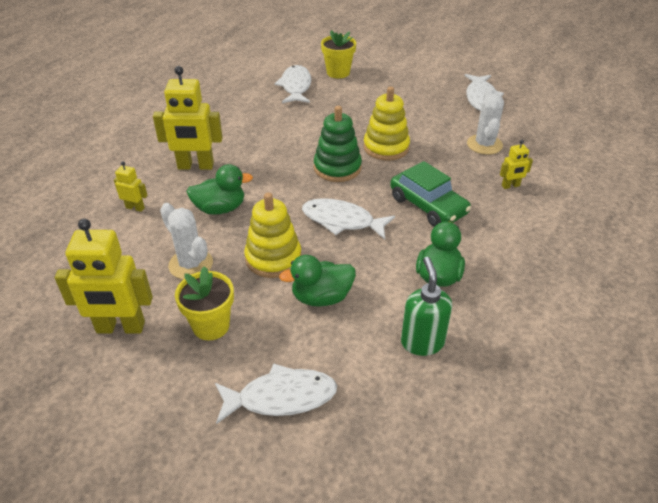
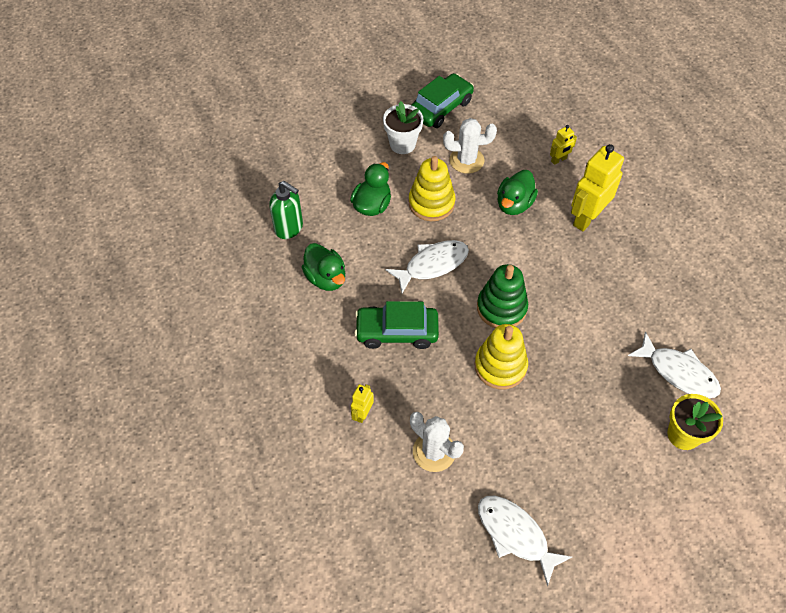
camera: 130 degrees right, 15 degrees up
yellow robot [55,219,153,333] -> green car [411,73,474,128]
yellow flower pot [175,266,234,340] -> white flower pot [383,101,423,154]
white fish [215,363,337,424] -> none

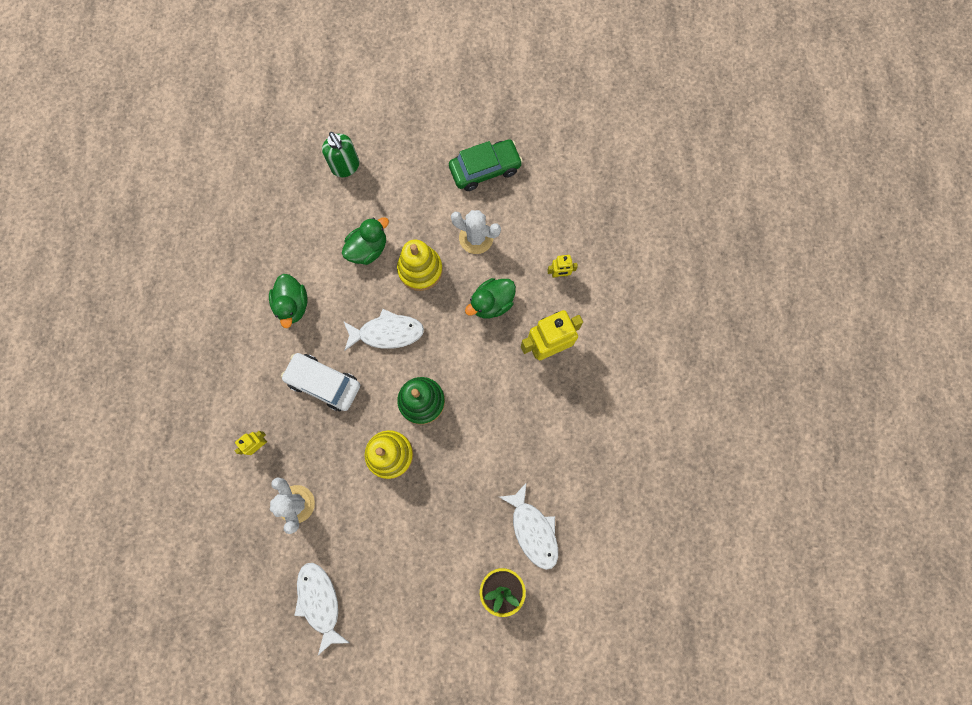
camera: 25 degrees right, 20 degrees up
green soap dispenser [269,181,303,239] -> green soap dispenser moved to [322,132,359,177]
green car [354,301,439,349] -> white car [281,353,360,411]
white flower pot [383,101,423,154] -> none

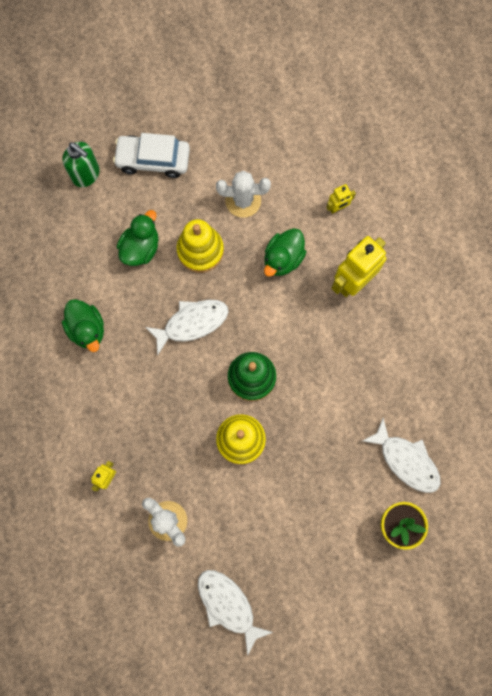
camera: 20 degrees left, 0 degrees up
white car [281,353,360,411] -> white car moved to [113,133,190,178]
green car [449,139,523,191] -> none

